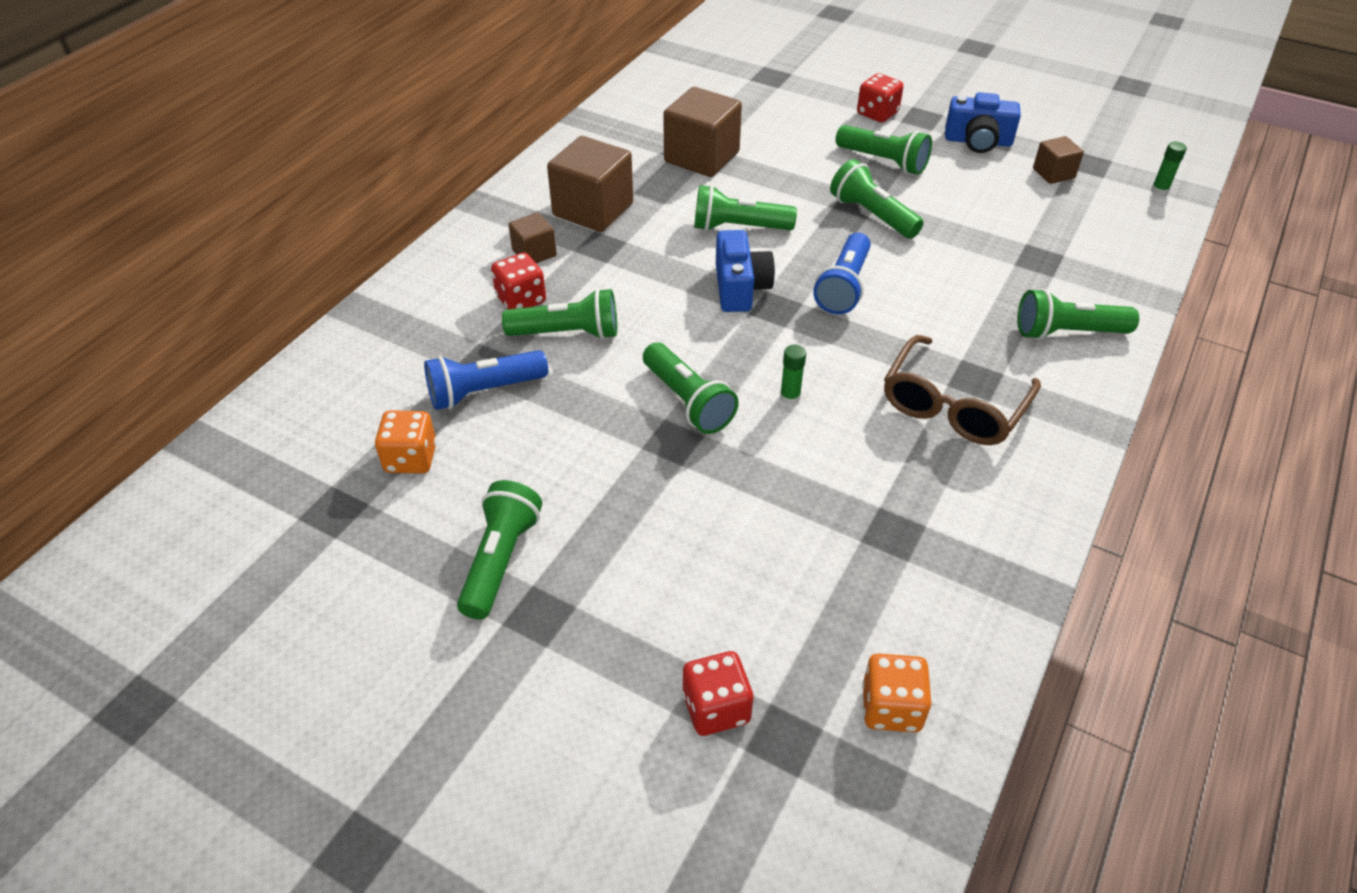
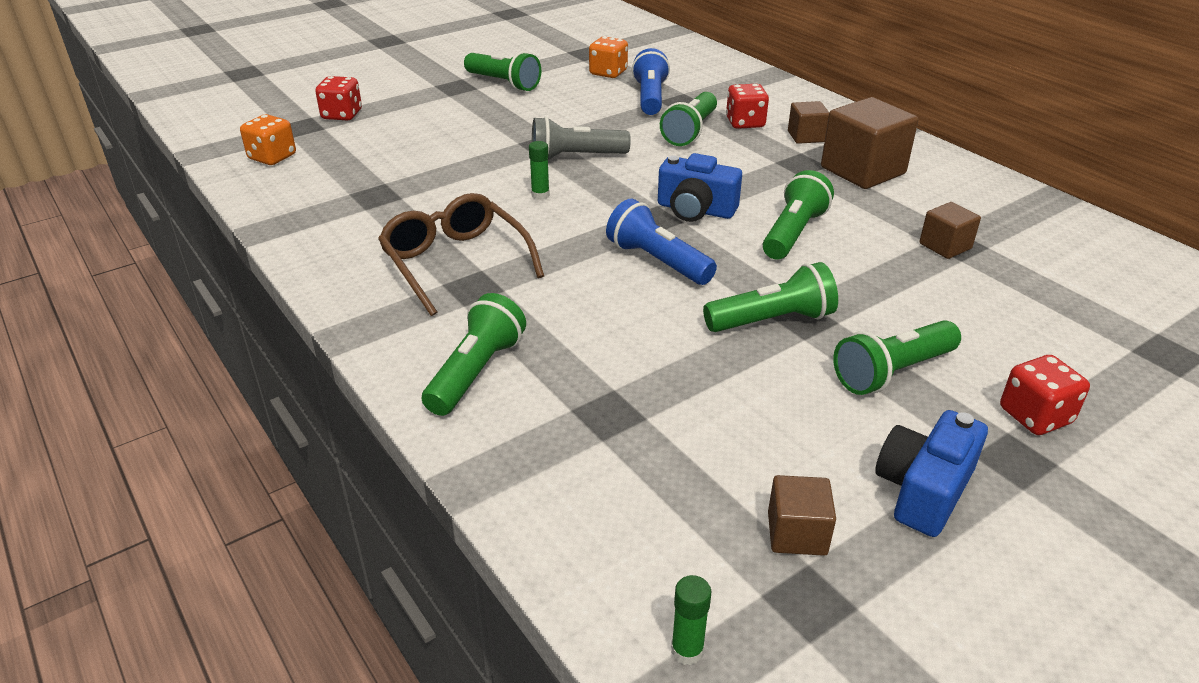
camera: 115 degrees right, 10 degrees down
green flashlight [643,342,739,434] -> grey flashlight [532,116,631,160]
brown cube [663,87,742,177] -> brown cube [919,202,981,259], size x0.54

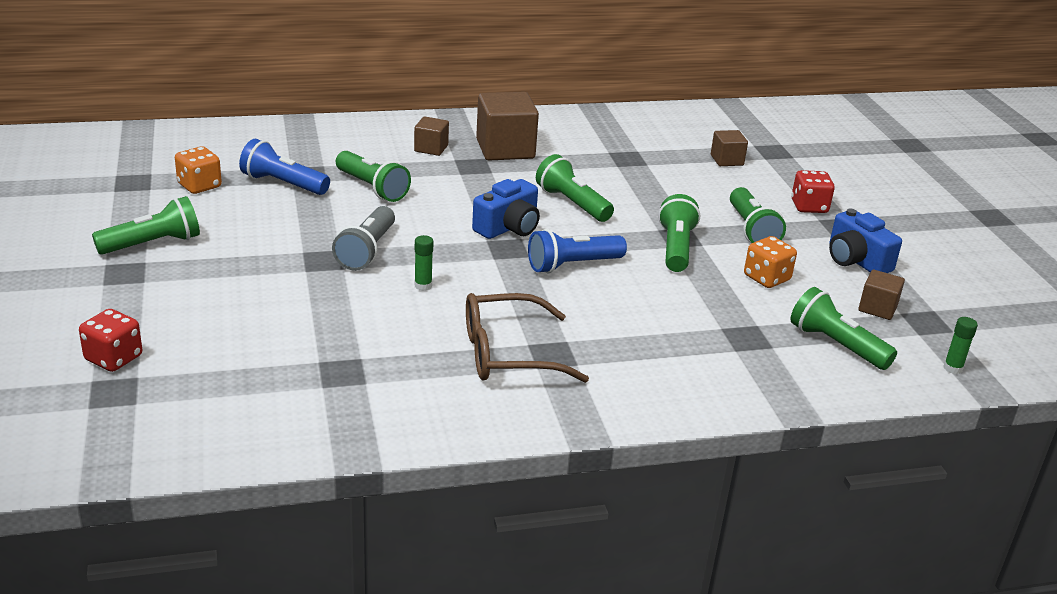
camera: 70 degrees left, 5 degrees down
orange dice [240,114,296,165] -> orange dice moved to [744,236,797,288]
green flashlight [422,293,526,416] -> green flashlight moved to [790,287,897,370]
red dice [726,84,769,129] -> none
brown cube [919,202,981,259] -> brown cube moved to [711,130,748,166]

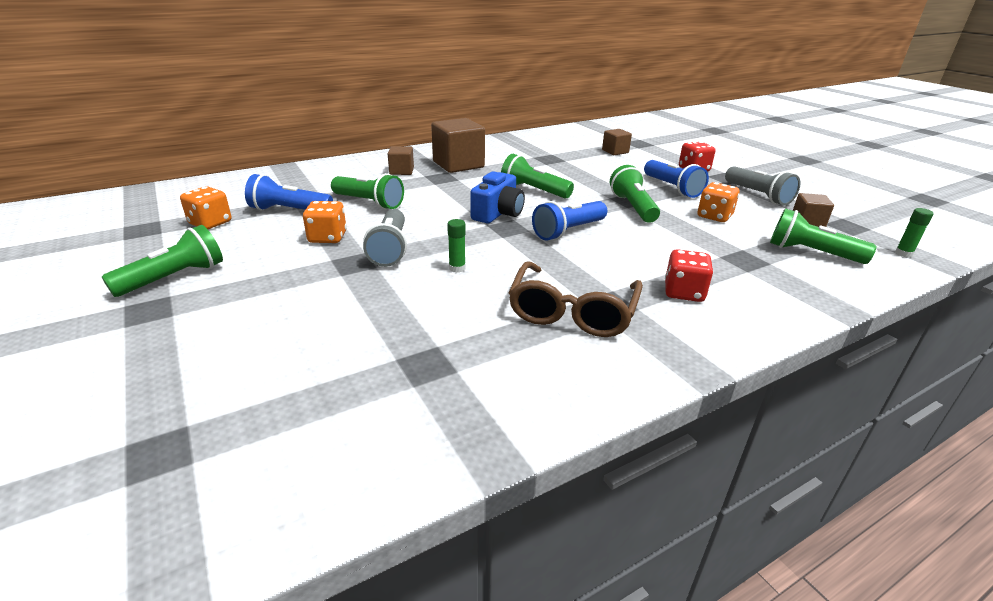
camera: 15 degrees left, 0 degrees up
red dice [79,309,142,372] -> red dice moved to [665,249,713,302]
brown glasses [466,293,589,383] -> brown glasses turned 45 degrees counterclockwise [508,261,643,337]
green flashlight [730,187,786,243] -> blue flashlight [644,160,709,198]
blue camera [829,208,902,273] -> grey flashlight [725,166,800,205]
none -> orange dice [303,201,347,243]

